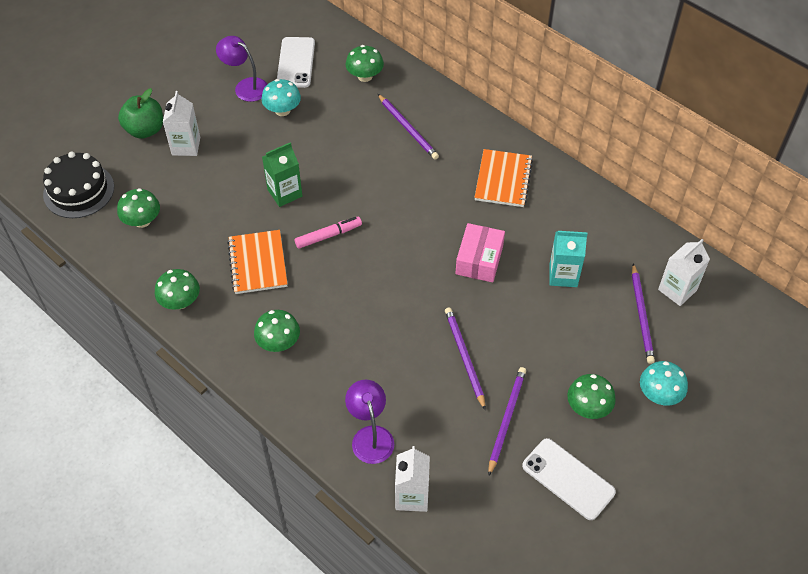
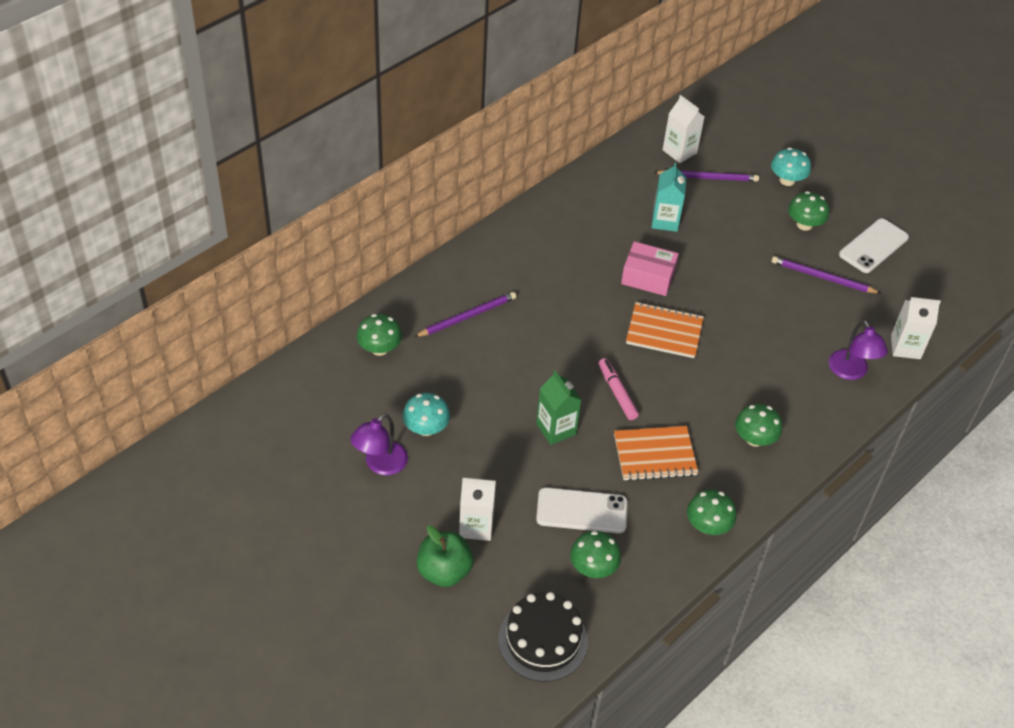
camera: 90 degrees left, 5 degrees down
white phone [277,37,315,88] -> white phone moved to [536,487,627,533]
purple lamp [345,380,394,464] -> purple lamp turned 90 degrees counterclockwise [829,320,888,380]
purple pencil [445,307,486,410] -> none
orange notebook [474,149,533,207] -> orange notebook moved to [626,302,704,358]

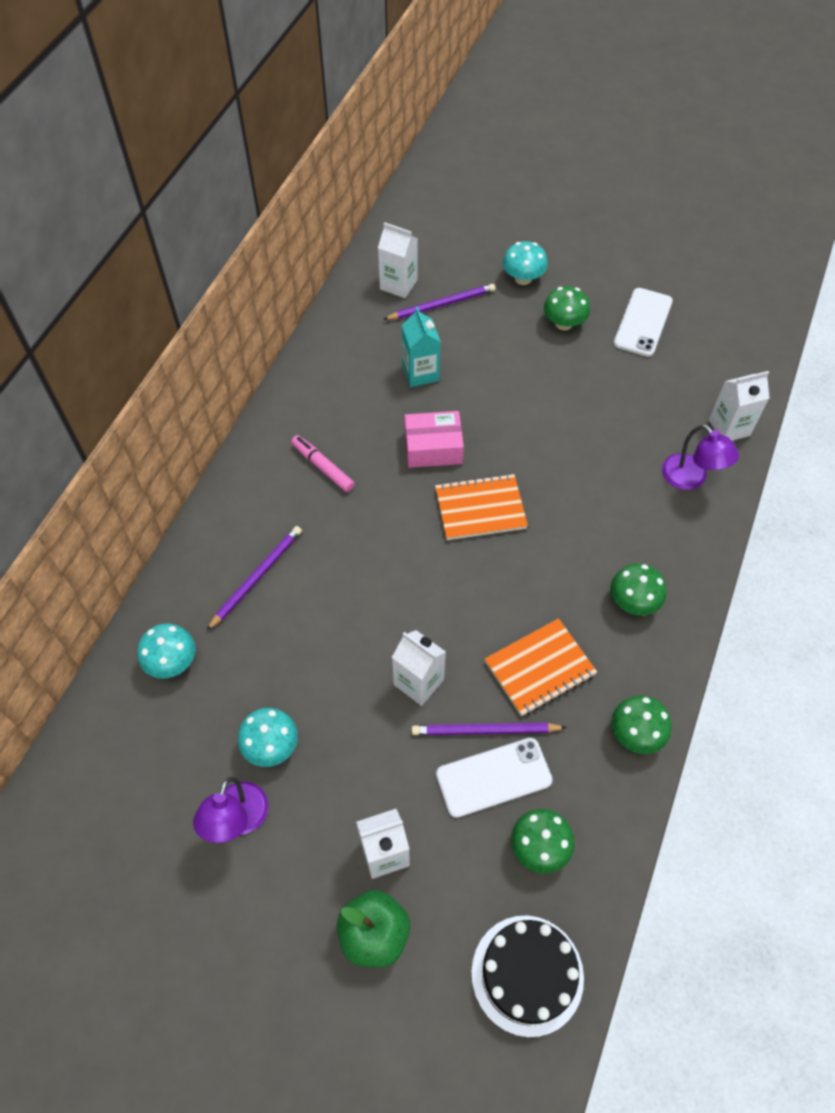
camera: 20 degrees left, 10 degrees up
green mushroom [357,314,402,356] -> turquoise mushroom [137,623,196,678]
green carton [536,371,581,445] -> white carton [392,630,446,706]
pink marker [599,358,639,420] -> pink marker moved to [291,435,355,492]
purple pencil [772,256,881,294] -> purple pencil moved to [412,723,567,735]

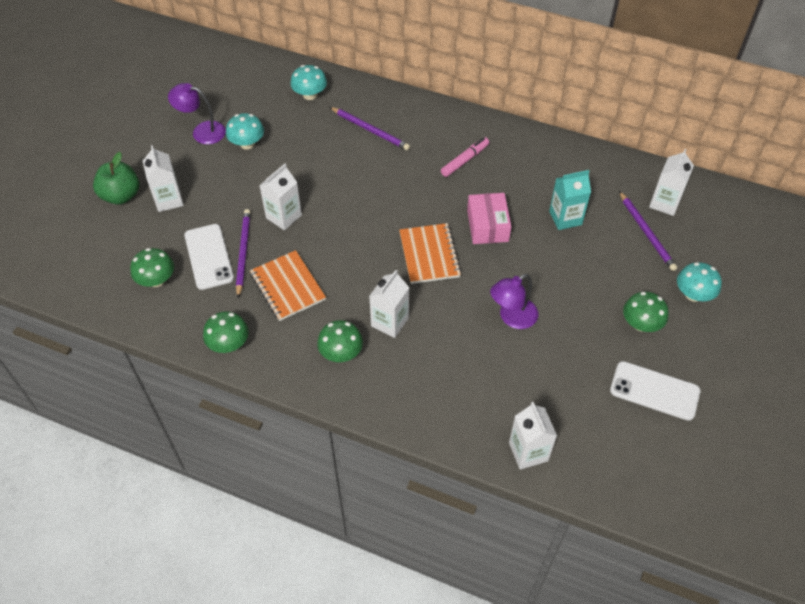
camera: 90 degrees right, 5 degrees down
black cake [471,916,584,1037] -> none
purple lamp [662,424,739,490] -> purple lamp moved to [490,274,538,329]
none -> white carton [369,270,410,338]

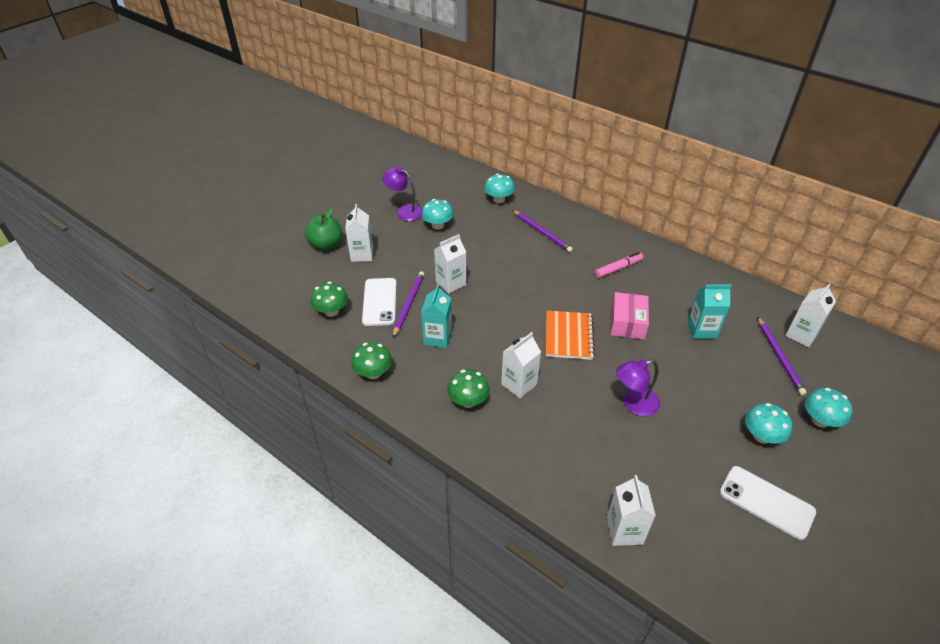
camera: 15 degrees right, 10 degrees down
orange notebook [250,250,326,321] -> turquoise carton [421,284,452,348]
green mushroom [623,292,669,332] -> turquoise mushroom [745,403,792,444]

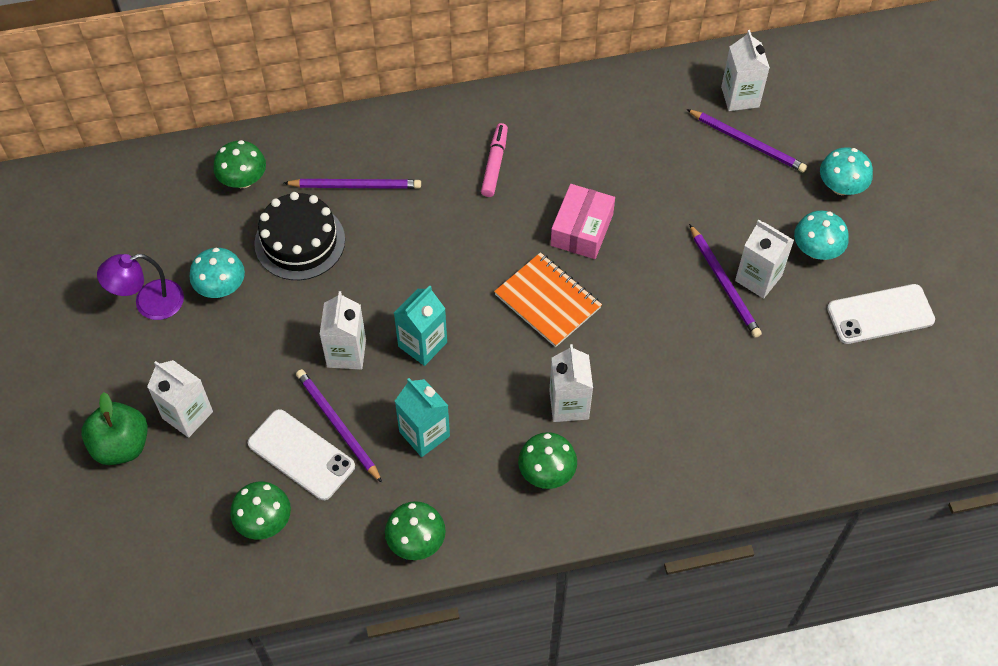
camera: 50 degrees left, 15 degrees up
turquoise mushroom [484,174,515,203] -> green mushroom [213,140,266,188]
white carton [607,475,656,546] -> white carton moved to [735,220,794,299]
pink box [610,292,649,340] -> pink box turned 60 degrees clockwise [551,184,615,259]
purple lamp [616,359,660,416] -> none
turquoise carton [688,285,732,339] -> turquoise carton moved to [394,286,447,366]
none -> black cake [254,192,345,280]
none -> purple pencil [689,224,762,338]

